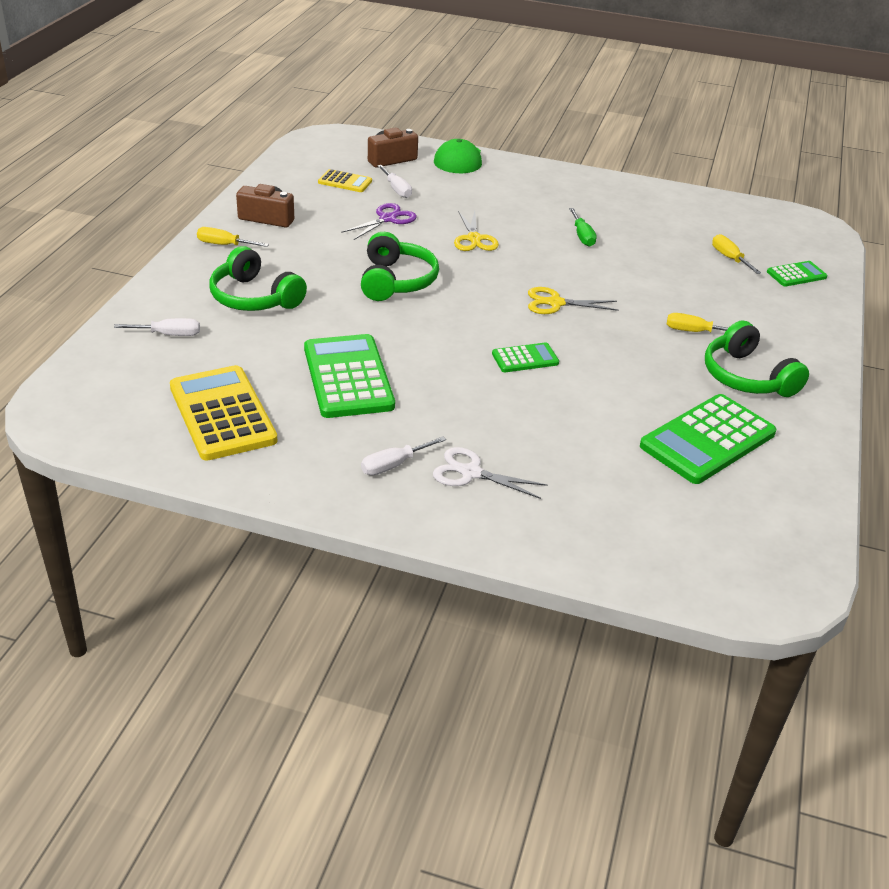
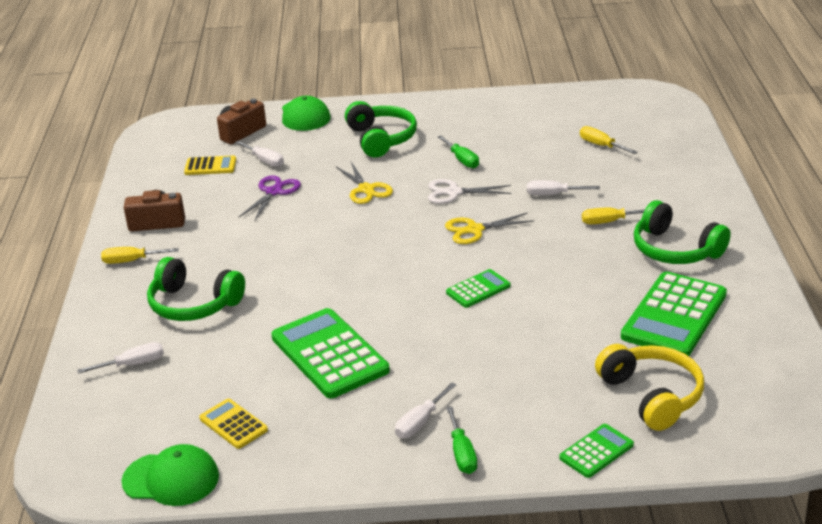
camera: 15 degrees left, 5 degrees down
yellow calculator [170,365,278,461] -> yellow calculator [199,399,268,449], size x0.51
green headphones [361,232,439,301] -> green headphones moved to [345,101,417,158]
white scissors [433,447,547,499] -> white scissors moved to [428,179,511,204]
green calculator [767,261,827,287] -> green calculator moved to [559,424,634,478]
none -> green cap [121,444,219,506]
none -> green screwdriver [446,407,477,474]
none -> white screwdriver [527,180,600,195]
none -> yellow headphones [595,344,704,431]

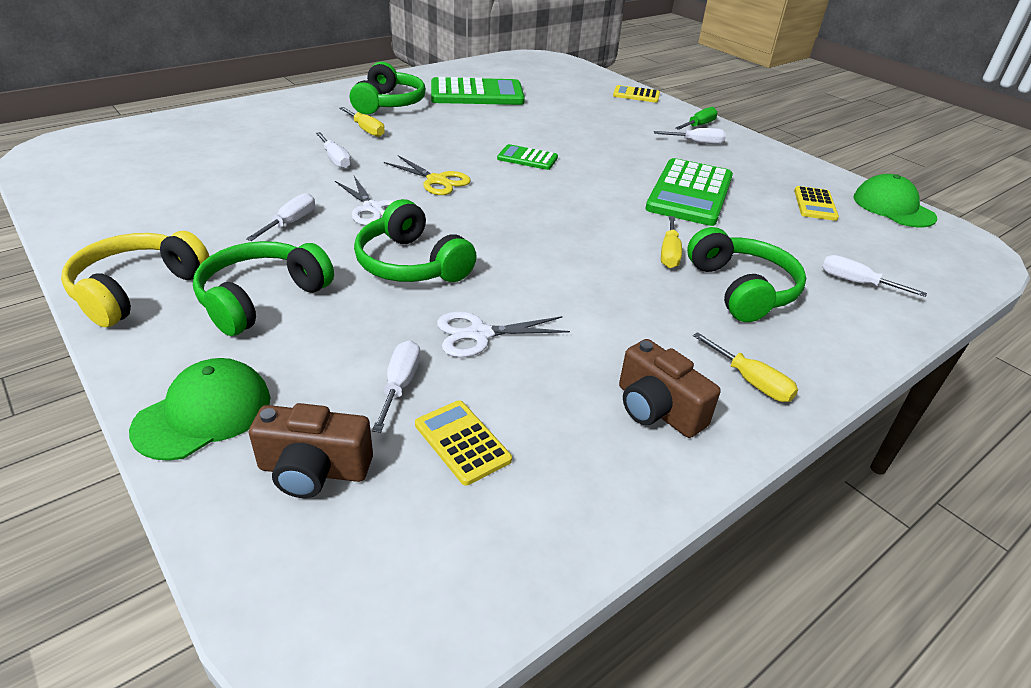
camera: 130 degrees left, 5 degrees up
purple scissors [239,175,301,222] -> white scissors [437,312,570,357]
yellow scissors [336,162,393,204] -> green headphones [354,199,477,282]
green screwdriver [438,136,479,168] -> white screwdriver [246,193,315,241]
green calculator [559,424,634,478] -> yellow calculator [613,85,660,103]
yellow screwdriver [580,126,638,154] -> yellow screwdriver moved to [661,216,682,268]
yellow headphones [595,344,704,431] -> yellow headphones moved to [61,231,209,327]

